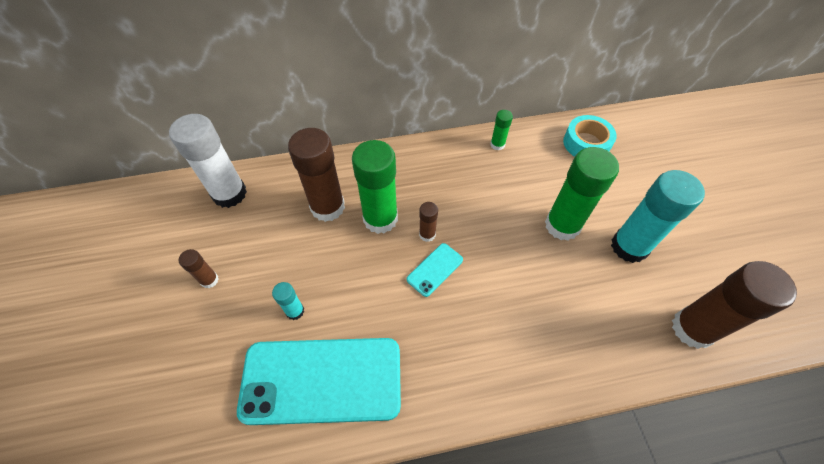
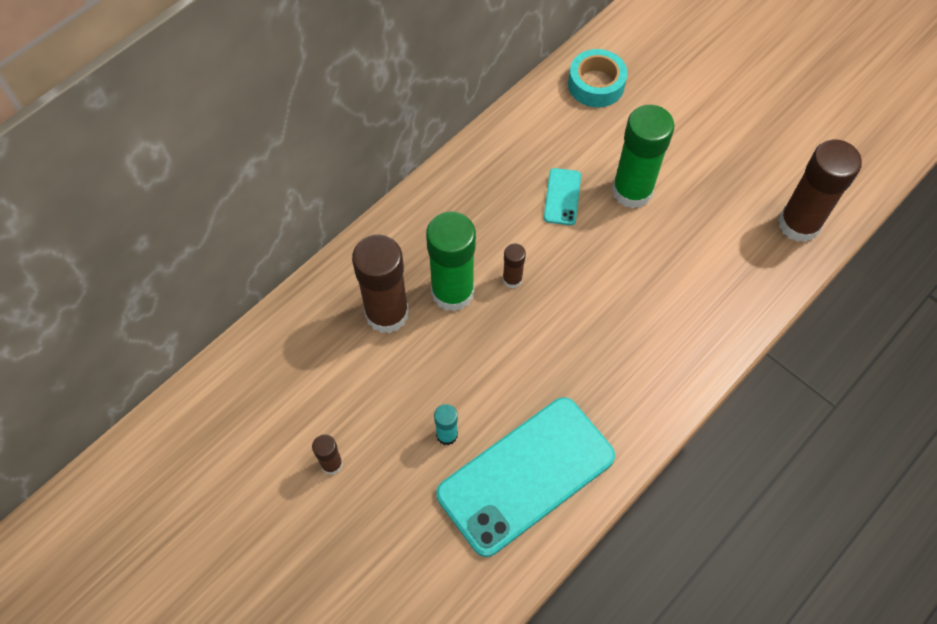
camera: 35 degrees left, 5 degrees up
white glue stick [169,114,247,208] -> none
turquoise phone [407,243,463,297] -> turquoise phone moved to [544,168,581,225]
green glue stick [490,110,513,151] -> none
turquoise glue stick [611,170,705,263] -> none

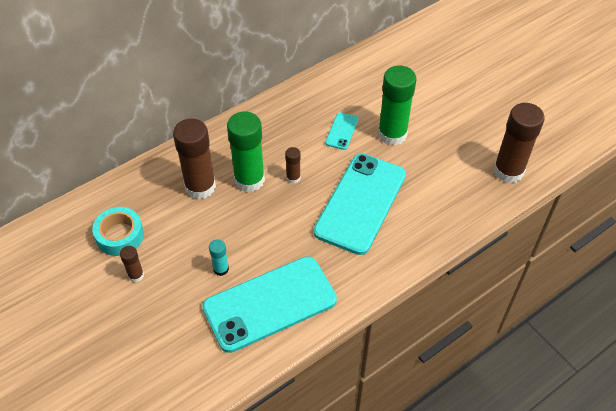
camera: 10 degrees right, 10 degrees down
turquoise tape [568,49,628,107] -> turquoise tape moved to [92,207,144,256]
none -> turquoise phone [313,153,406,255]

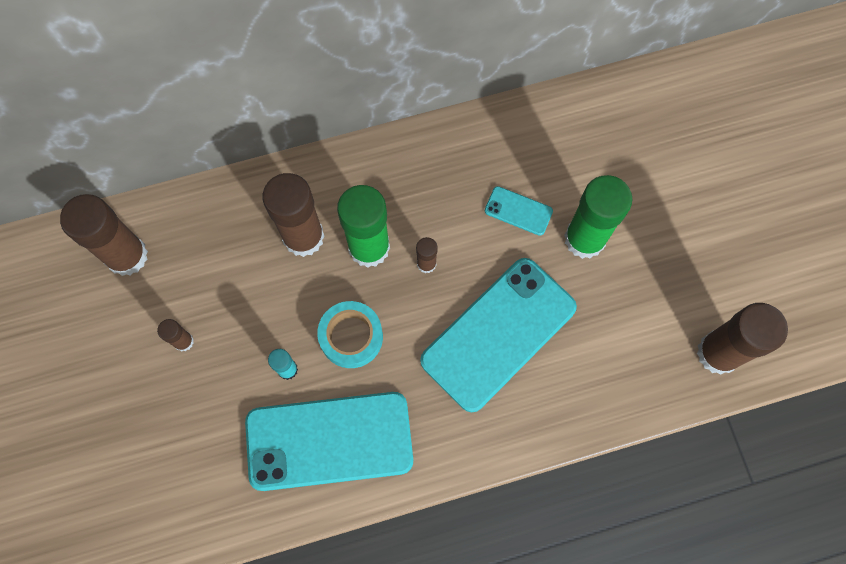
camera: 20 degrees right, 20 degrees up
turquoise tape [92,207,144,256] -> turquoise tape moved to [317,301,383,368]
turquoise phone [325,112,358,150] -> turquoise phone turned 75 degrees clockwise [485,186,553,236]
none -> brown glue stick [60,194,148,276]

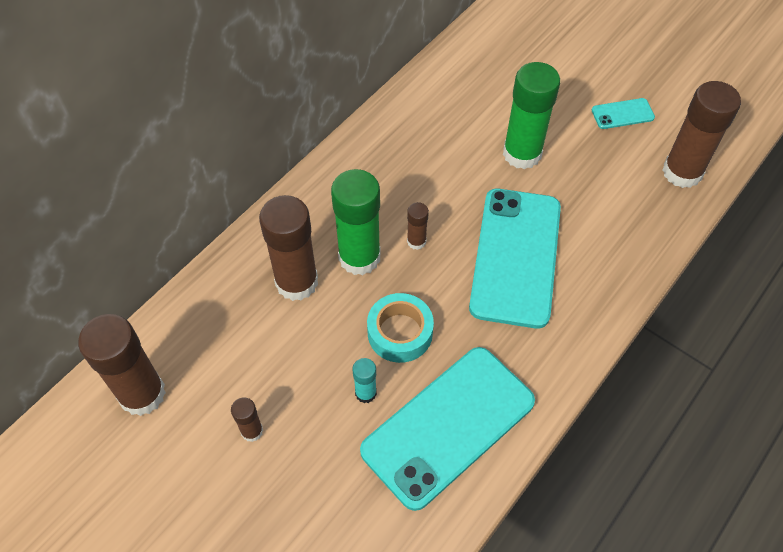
camera: 35 degrees left, 15 degrees down
turquoise phone [485,186,553,236] -> turquoise phone moved to [592,98,655,129]

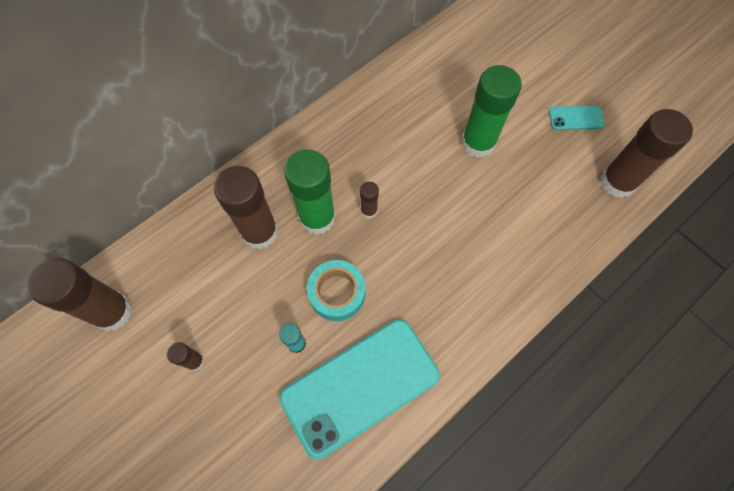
camera: 10 degrees right, 10 degrees up
turquoise phone [469,189,561,329] -> none

